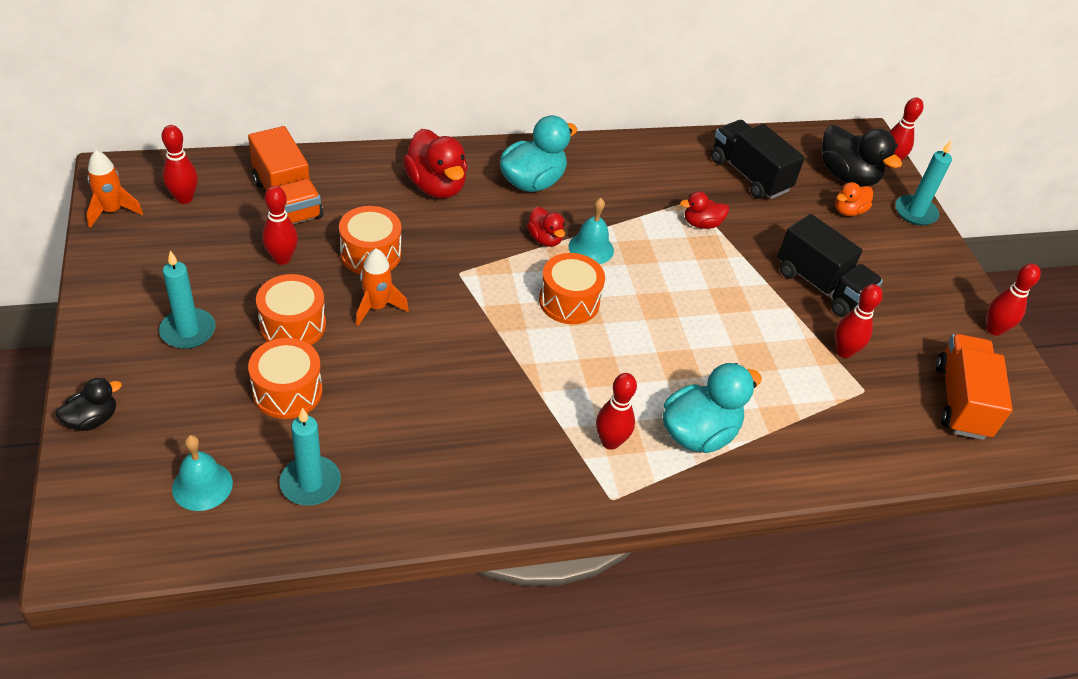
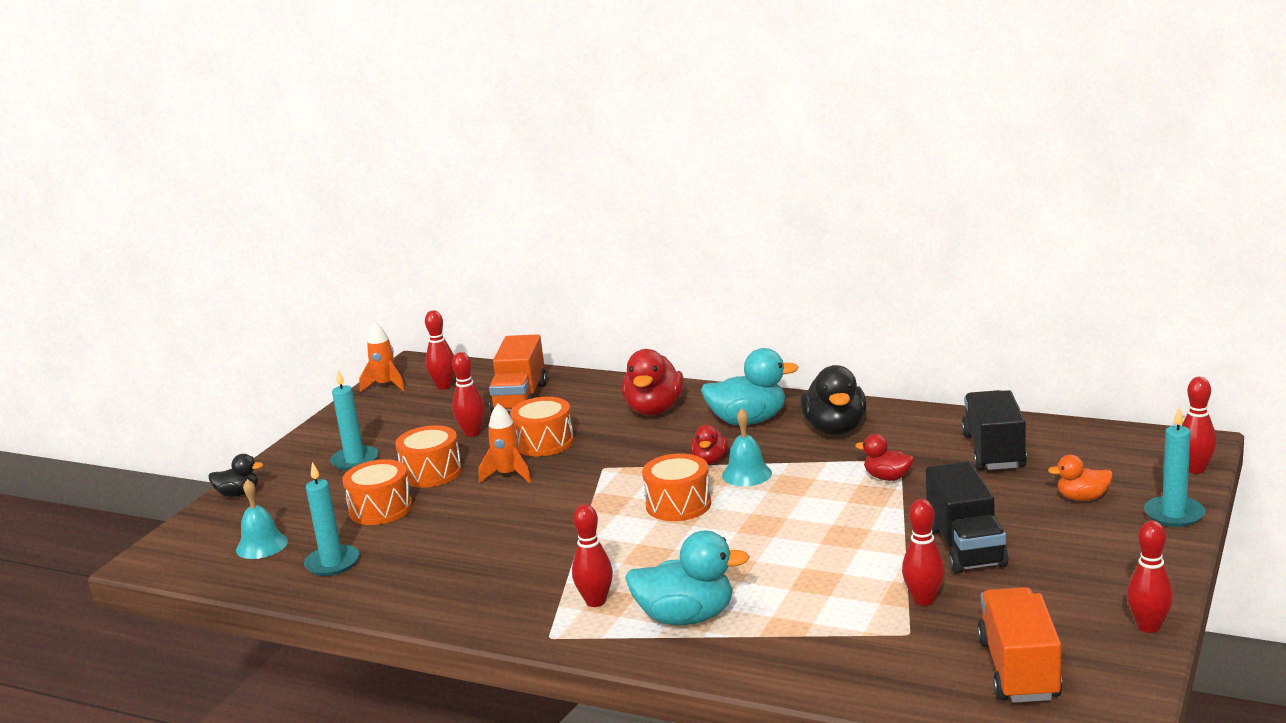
camera: 45 degrees right, 25 degrees down
black duck [822,125,902,187] -> black duck moved to [800,365,867,435]
orange truck [936,334,1013,440] -> orange truck turned 45 degrees counterclockwise [977,587,1063,703]

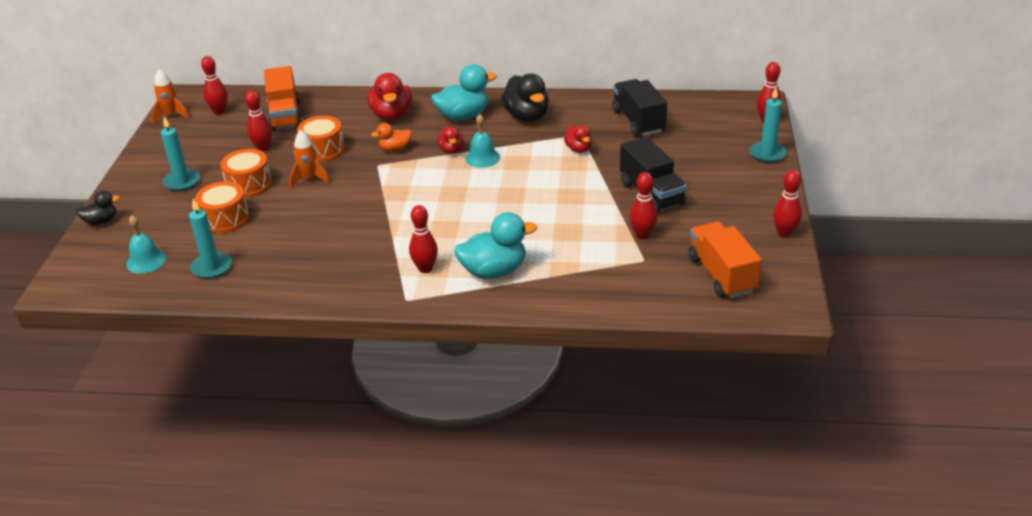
camera: 20 degrees left, 15 degrees up
orange drum [642,453,711,521] -> none
red duck [855,434,914,481] -> red duck turned 120 degrees counterclockwise [564,125,592,153]
orange duck [1048,455,1113,501] -> orange duck moved to [371,123,411,152]

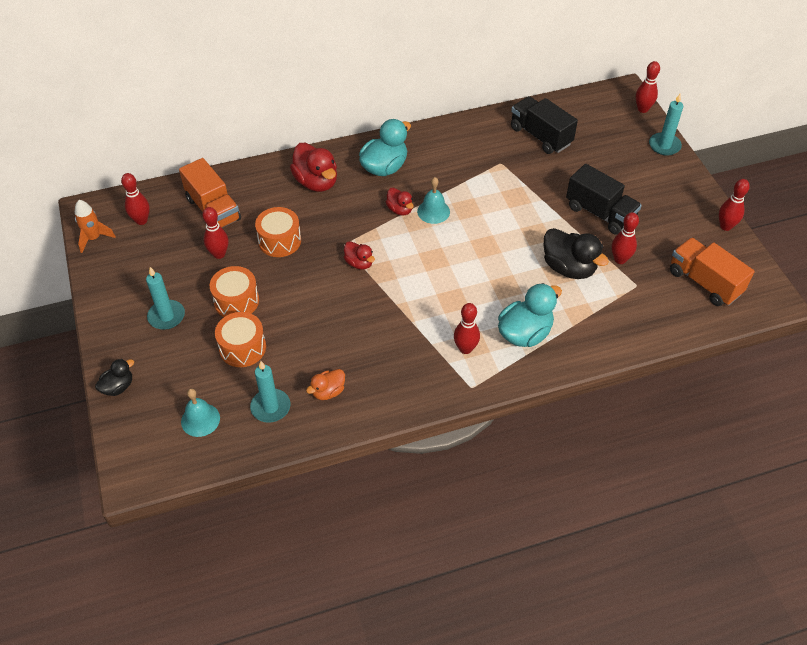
camera: 25 degrees left, 15 degrees up
orange rocket [289,130,330,188] -> none
orange duck [371,123,411,152] -> orange duck moved to [306,369,345,400]
black duck [501,74,549,122] -> black duck moved to [544,228,609,279]
red duck [564,125,592,153] -> red duck moved to [344,241,375,270]

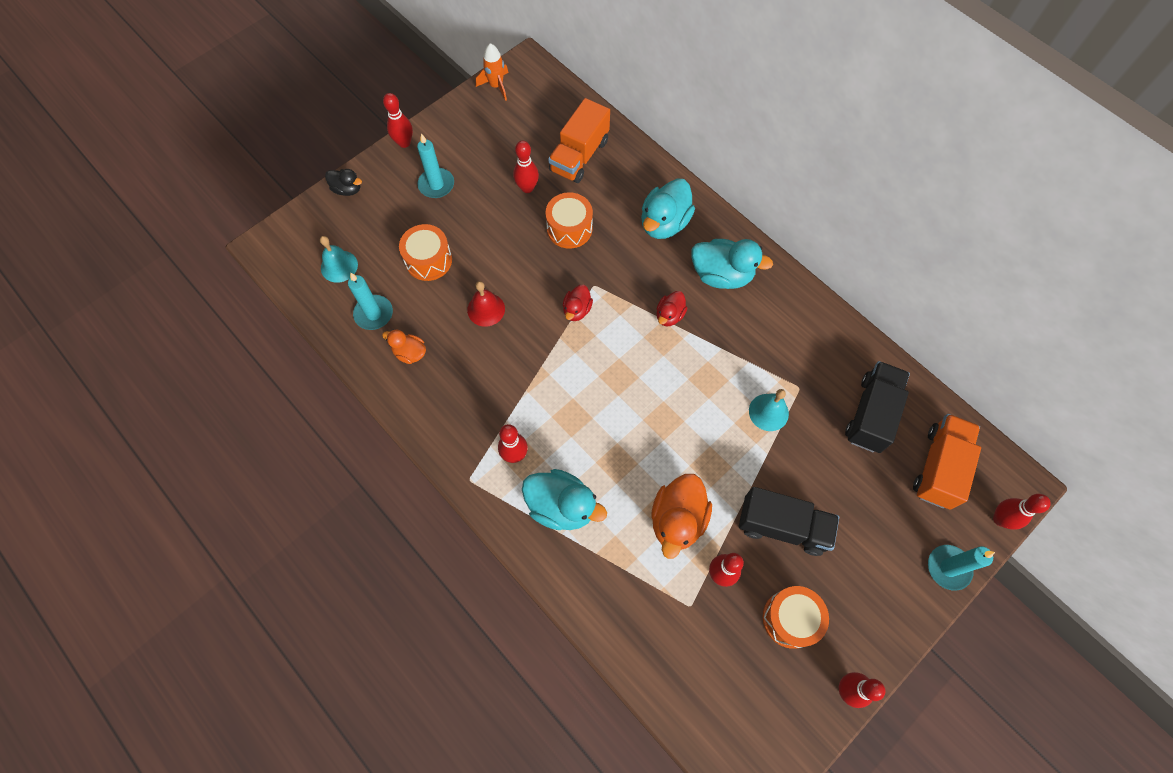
camera: 65 degrees right, 15 degrees up
red bowling pin [121,173,150,225] -> red bowling pin moved to [383,93,413,148]
orange drum [210,266,259,317] -> orange drum moved to [763,586,829,649]
red duck [290,143,337,192] -> turquoise duck [641,178,695,239]
turquoise bell [417,177,450,224] -> turquoise bell moved to [749,389,789,431]
black duck [544,228,609,279] -> orange duck [651,474,712,559]
black truck [566,164,642,235] -> black truck turned 90 degrees counterclockwise [739,487,839,556]
orange truck [670,237,755,306] -> orange truck moved to [913,414,981,510]
none -> red bell [467,281,505,327]

